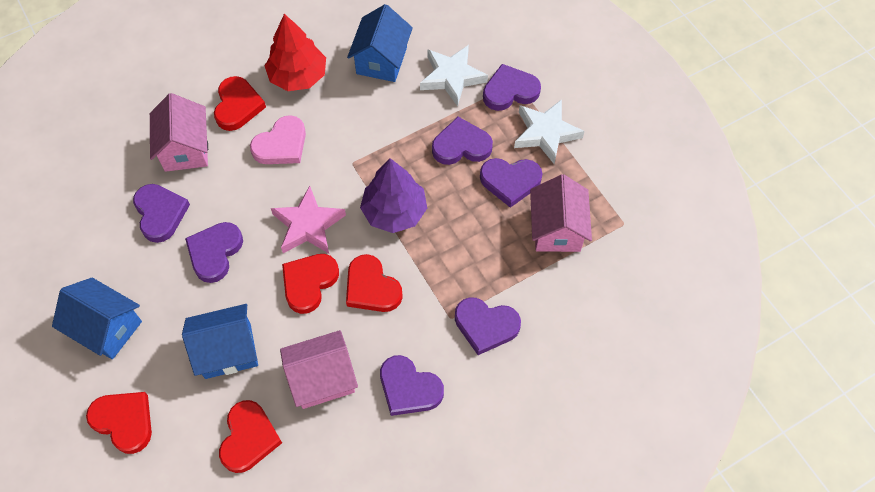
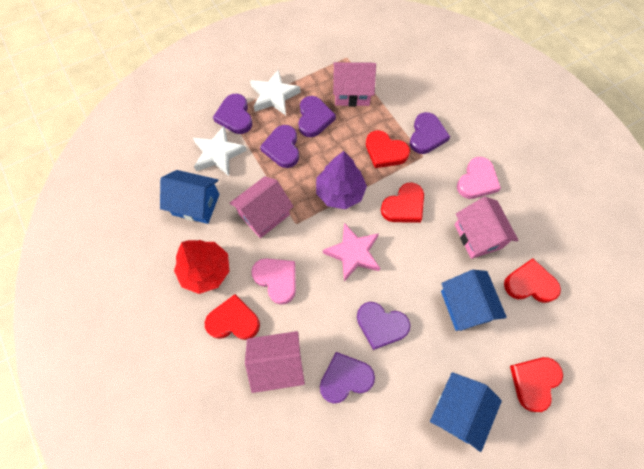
camera: 90 degrees left, 5 degrees up
red heart [282,254,339,314] -> red heart moved to [366,130,410,168]
purple heart [380,355,444,416] -> pink heart [457,157,501,199]
none -> pink house [230,176,294,238]

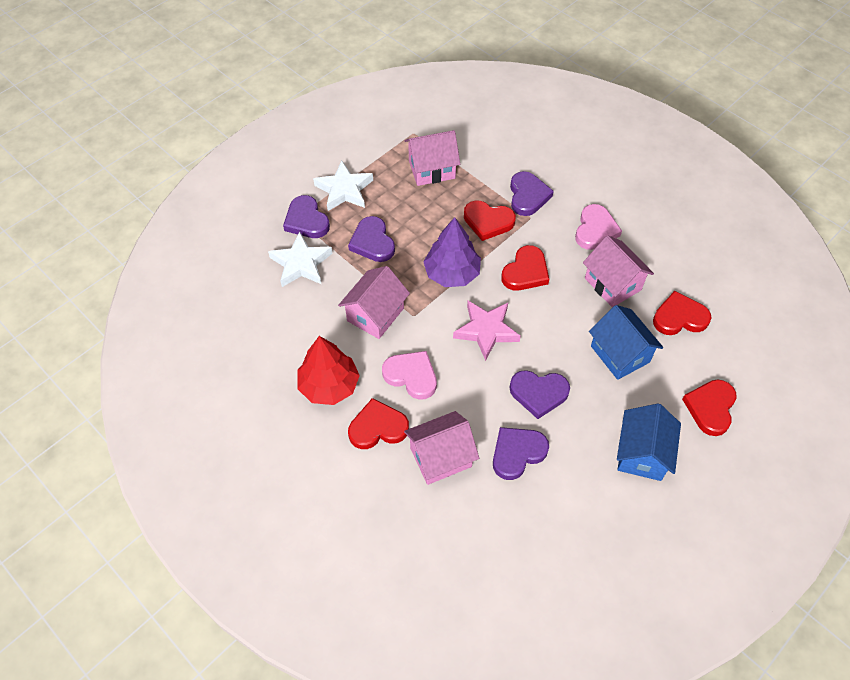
camera: 15 degrees left, 10 degrees down
blue house [160,170,219,224] -> none
purple heart [298,96,336,137] -> none

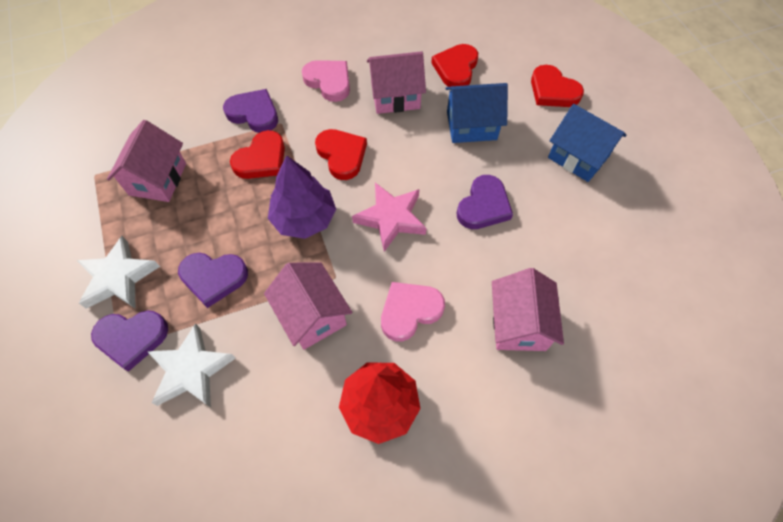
camera: 65 degrees left, 5 degrees up
red heart [348,398,409,449] -> none
purple heart [493,427,549,480] -> none

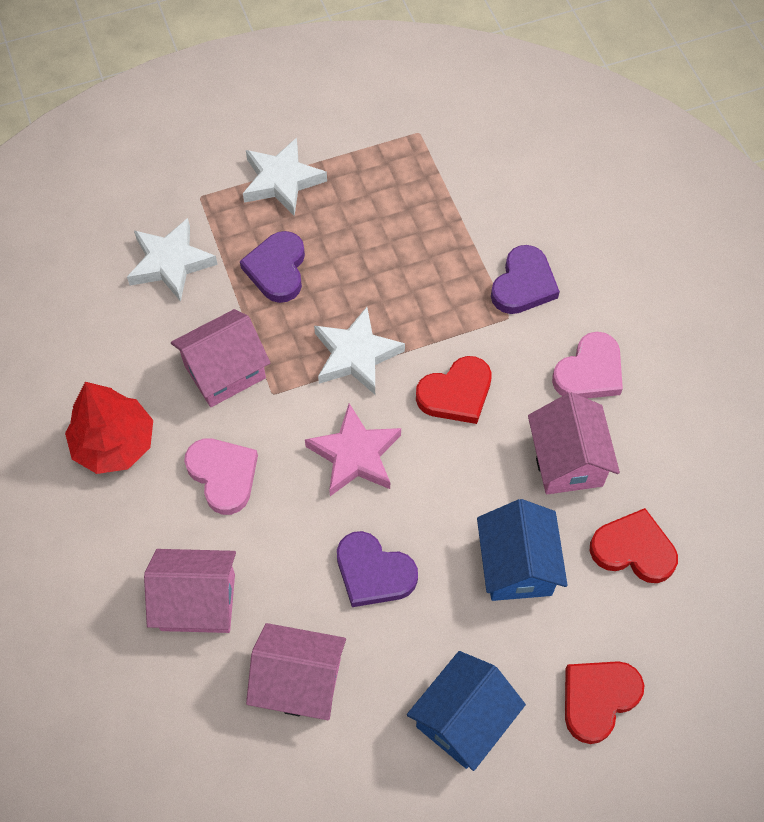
camera: 90 degrees right, 0 degrees up
purple heart [91,310,168,372] -> none
pink house [107,120,186,202] -> pink house moved to [246,623,346,720]
red heart [230,130,285,179] -> none
purple tree [268,155,336,239] -> white star [314,307,405,394]

